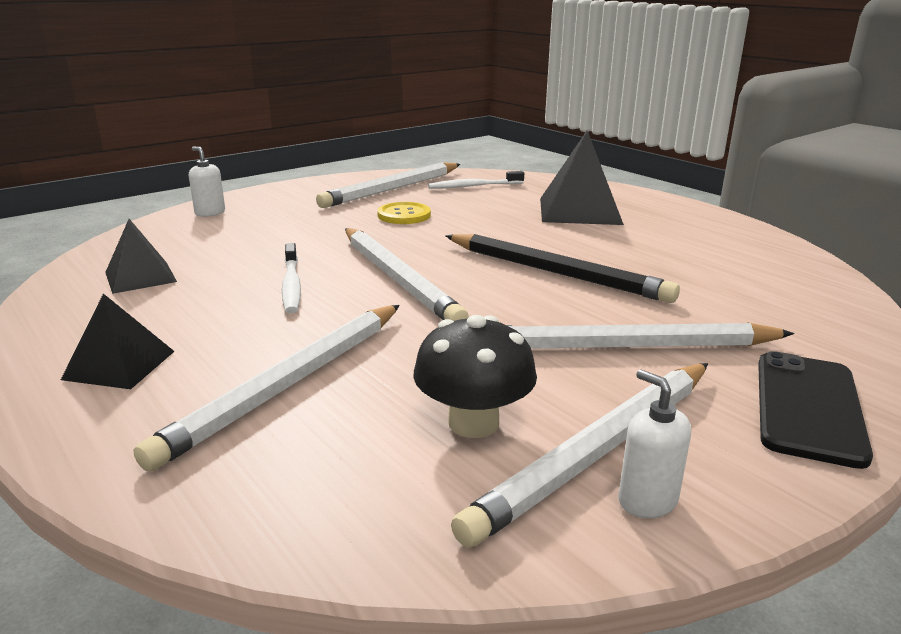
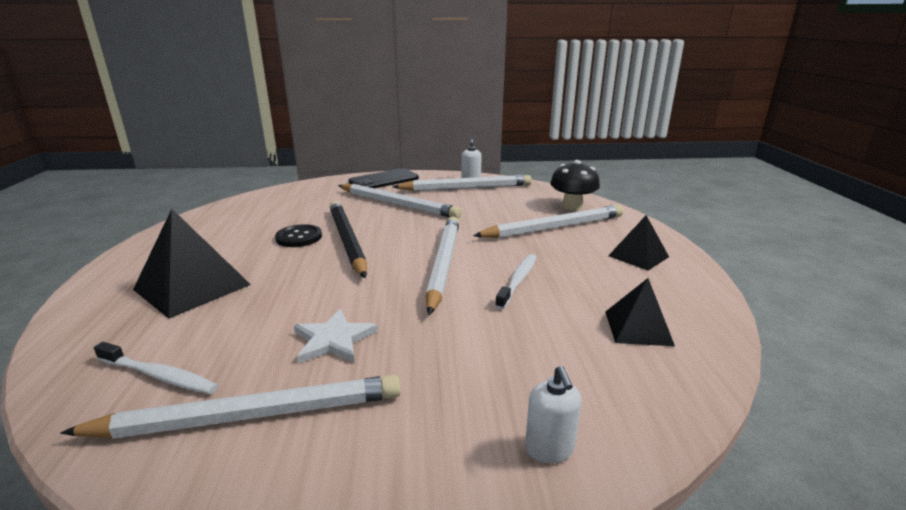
camera: 145 degrees left, 0 degrees up
yellow button [377,202,431,224] -> white star [294,309,378,363]
black mushroom [413,315,537,438] -> black mushroom moved to [550,160,600,210]
none -> black button [275,224,322,247]

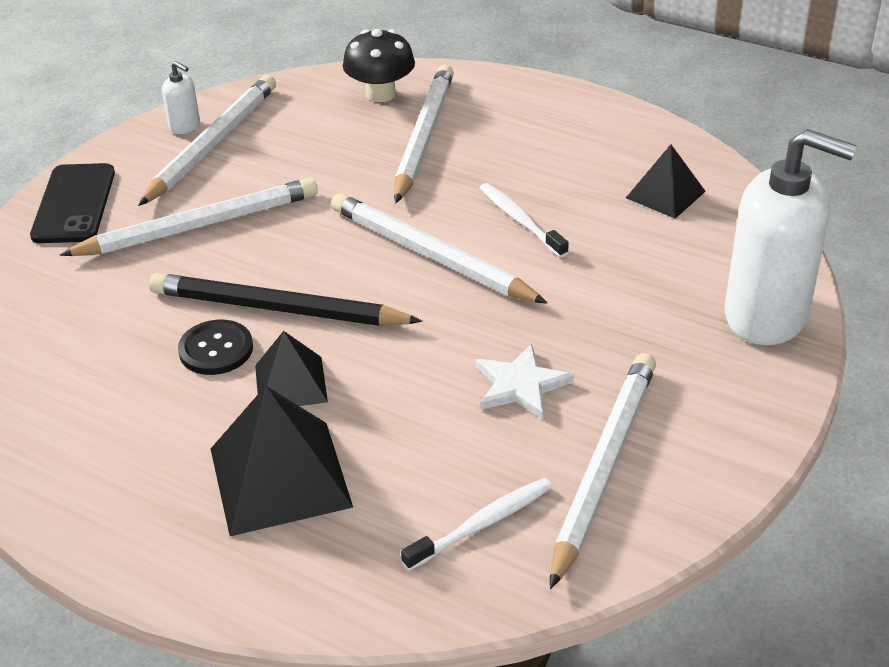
camera: 55 degrees left, 15 degrees up
white soap dispenser [525,366,581,463] -> white soap dispenser [725,129,857,345], size x2.42
black pyramid [608,215,669,271] -> black pyramid moved to [255,331,328,406]

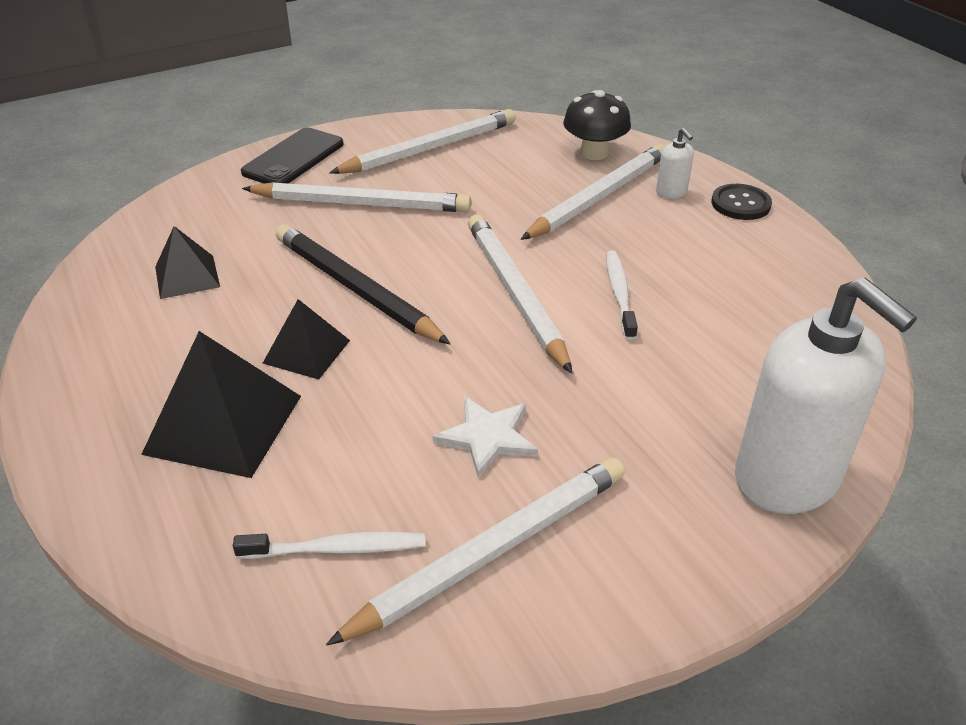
camera: 30 degrees right, 0 degrees up
white soap dispenser [162,61,200,134] -> white soap dispenser moved to [656,128,694,199]
black button [178,320,253,375] -> black button moved to [711,184,772,220]
black pyramid [626,144,706,219] -> black pyramid moved to [155,226,220,299]

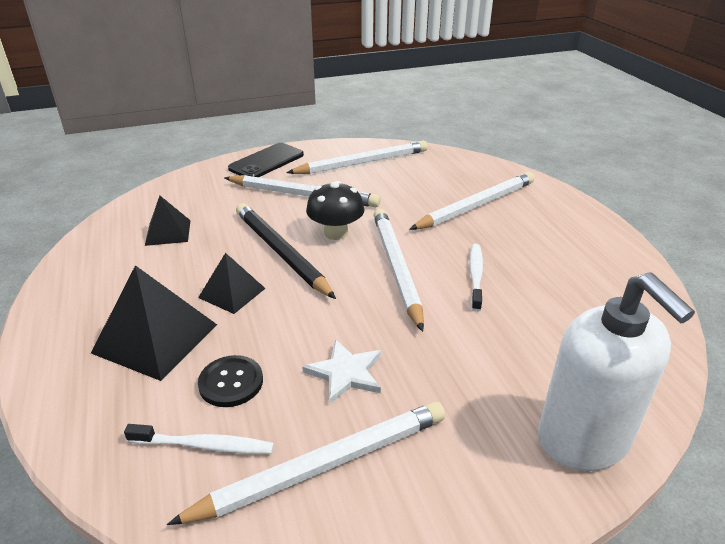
camera: 10 degrees right, 5 degrees down
black mushroom [563,90,631,160] -> black mushroom moved to [306,181,365,240]
white soap dispenser [656,128,694,199] -> none
black button [711,184,772,220] -> black button moved to [198,355,263,407]

